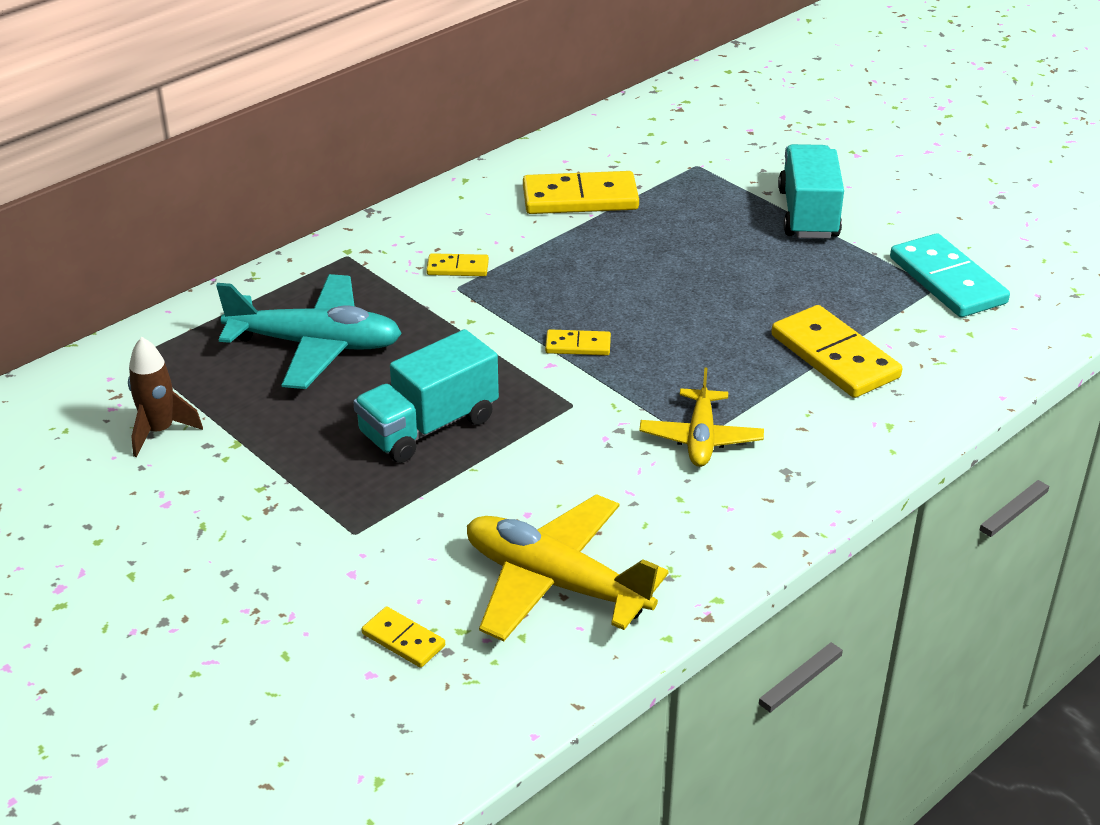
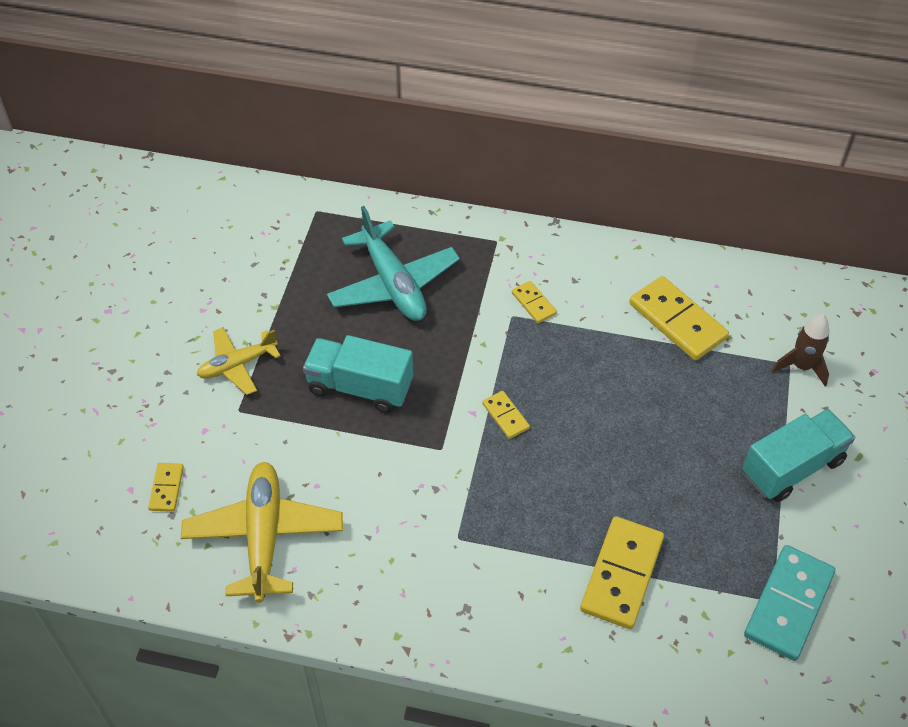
camera: 55 degrees right, 15 degrees up
brown rocket [128,337,203,457] -> brown rocket moved to [772,314,829,386]
yellow plane [639,367,764,467] -> yellow plane moved to [197,327,281,395]

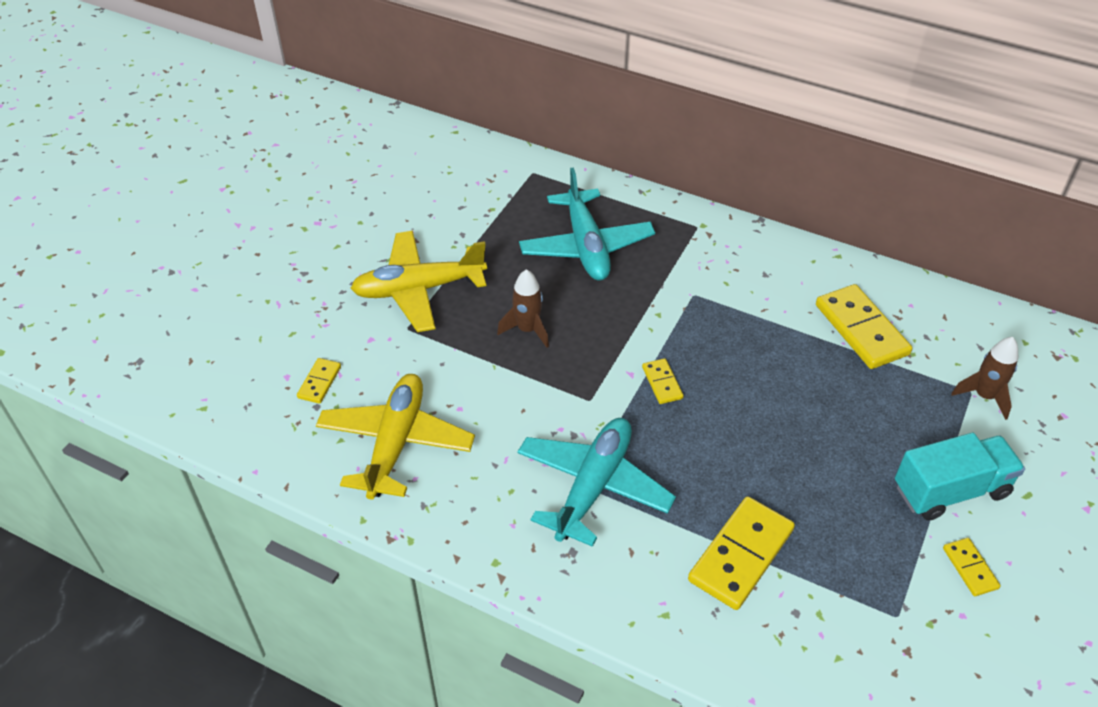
camera: 15 degrees right, 5 degrees down
yellow plane [197,327,281,395] -> yellow plane [350,231,487,332], size x1.64
turquoise truck [303,335,413,413] -> brown rocket [497,269,549,348]
yellow domino [512,281,557,323] -> yellow domino moved to [943,538,1001,596]
turquoise domino [744,545,835,661] -> none
none -> turquoise plane [517,418,676,547]

